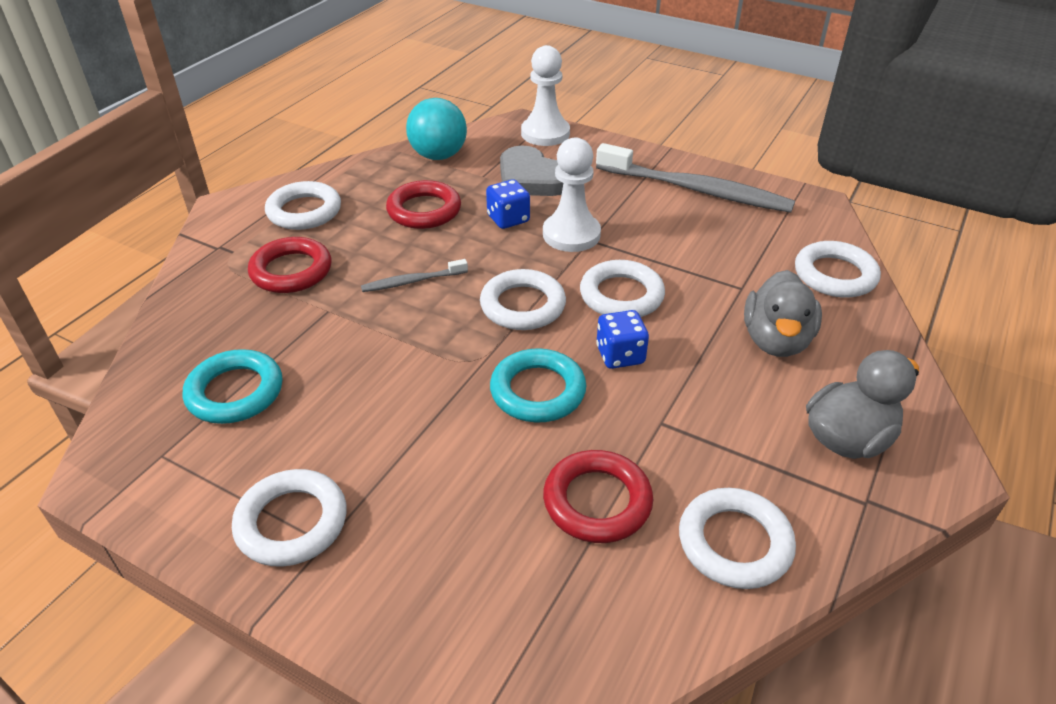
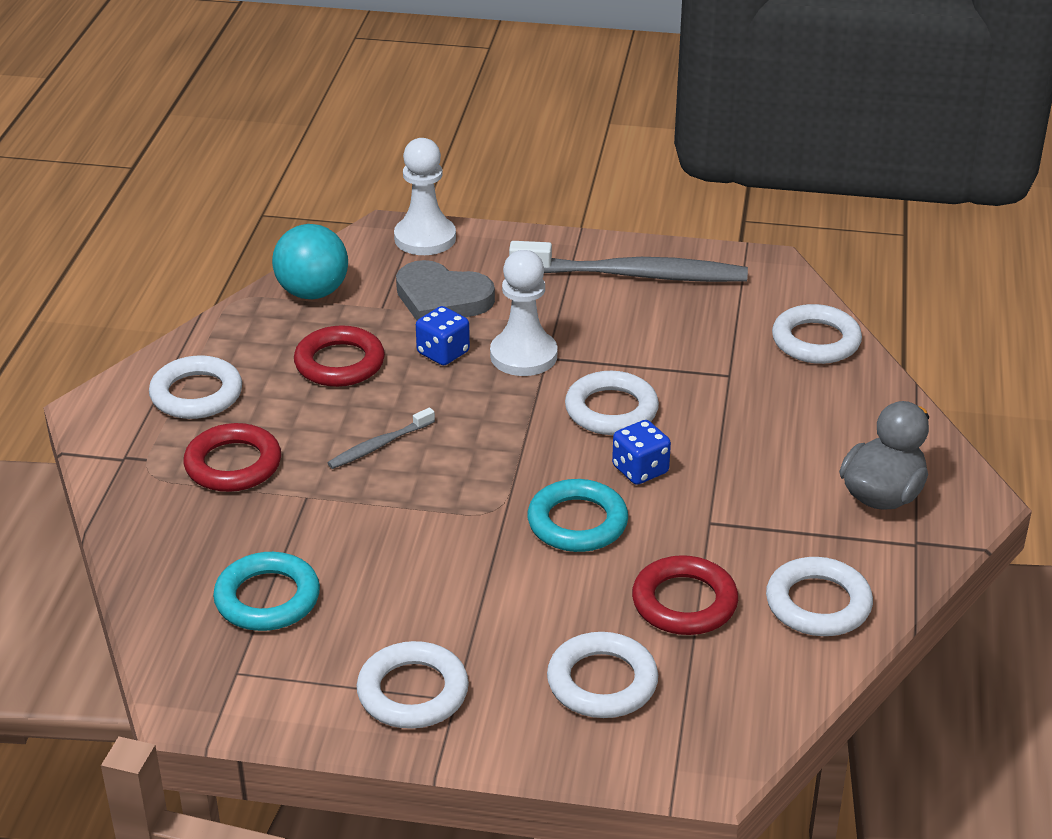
camera: 20 degrees left, 5 degrees down
white ring [480,269,566,330] -> white ring moved to [547,632,658,718]
grey duck [744,270,822,357] -> none

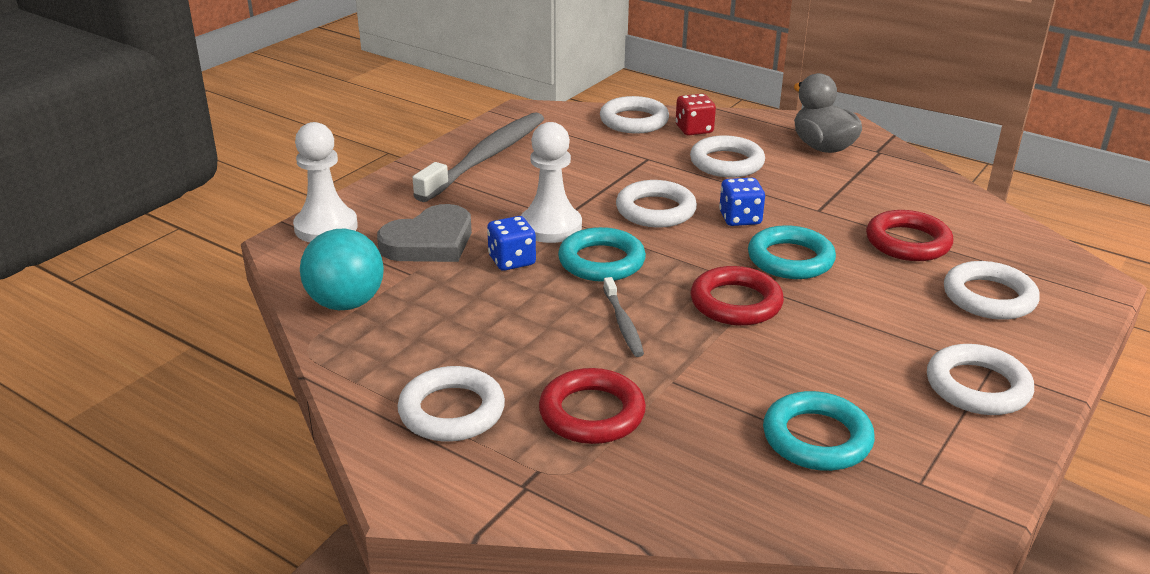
camera: 65 degrees left, 5 degrees down
red ring [294,325,385,387] -> red ring moved to [691,266,784,326]
white ring [766,557,873,636] -> white ring moved to [690,135,765,177]
none -> turquoise ring [558,227,646,282]
none -> red dice [676,94,716,135]

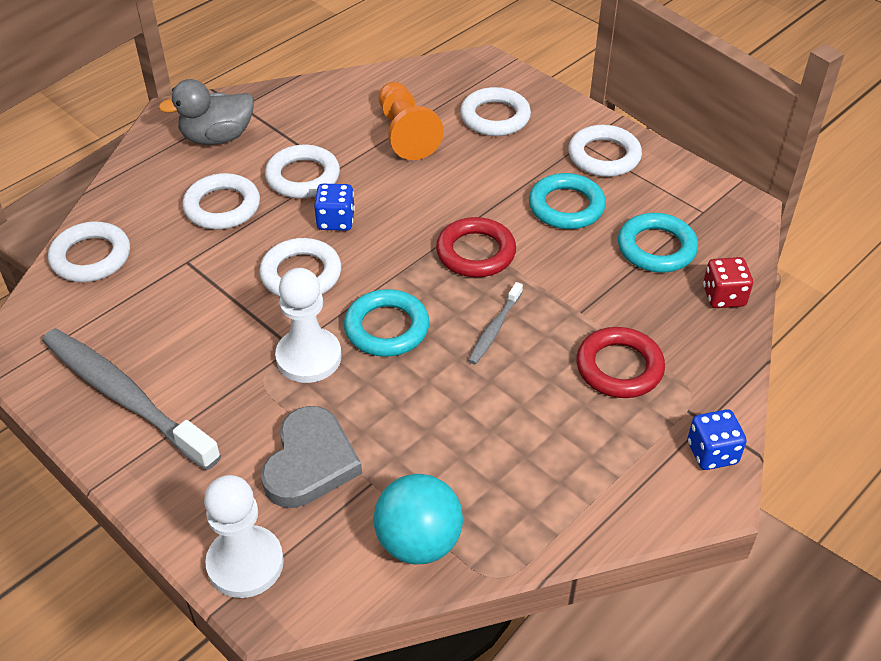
camera: 80 degrees left, 15 degrees up
grey heart [377,204,472,262] -> grey heart turned 45 degrees clockwise [261,406,362,508]
white ring [398,366,505,442] -> white ring moved to [265,145,340,198]
blue dice [487,216,536,271] -> blue dice moved to [687,409,747,470]
grey toothbrush [603,277,644,357] -> grey toothbrush turned 120 degrees clockwise [468,282,523,365]
red dice [676,94,716,135] -> red dice moved to [703,257,753,308]
turquoise ring [748,225,836,279] -> turquoise ring moved to [529,173,606,229]
red ring [866,210,953,261] -> orange pawn [379,82,444,160]

